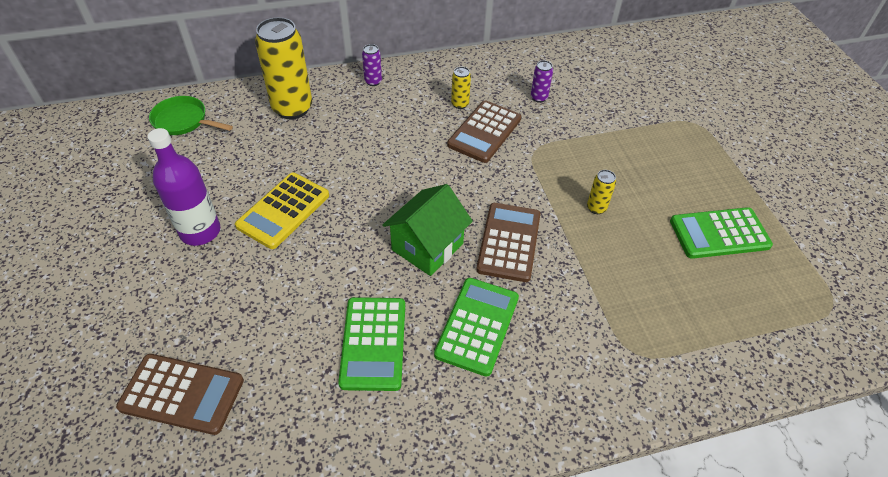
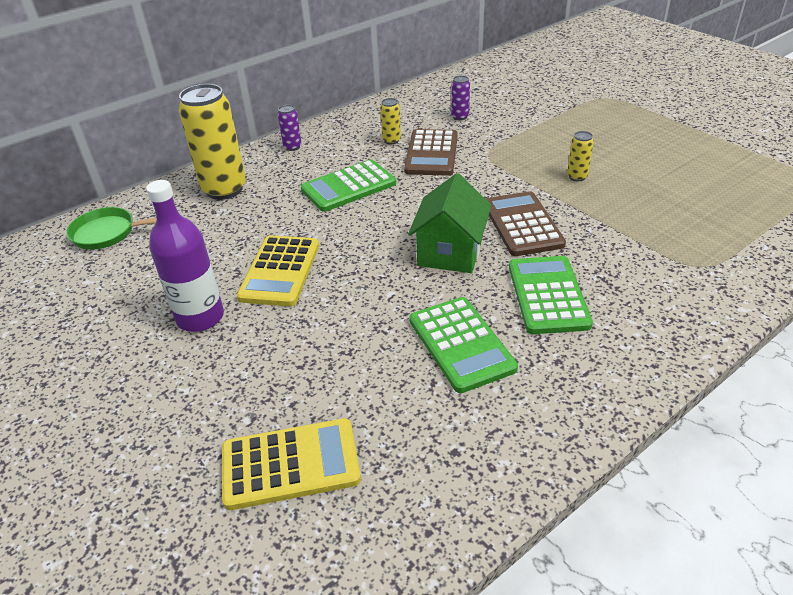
camera: 20 degrees left, 10 degrees down
brown calculator [116,354,244,435] -> yellow calculator [222,418,361,510]
green calculator [670,207,773,259] -> green calculator moved to [301,159,396,212]

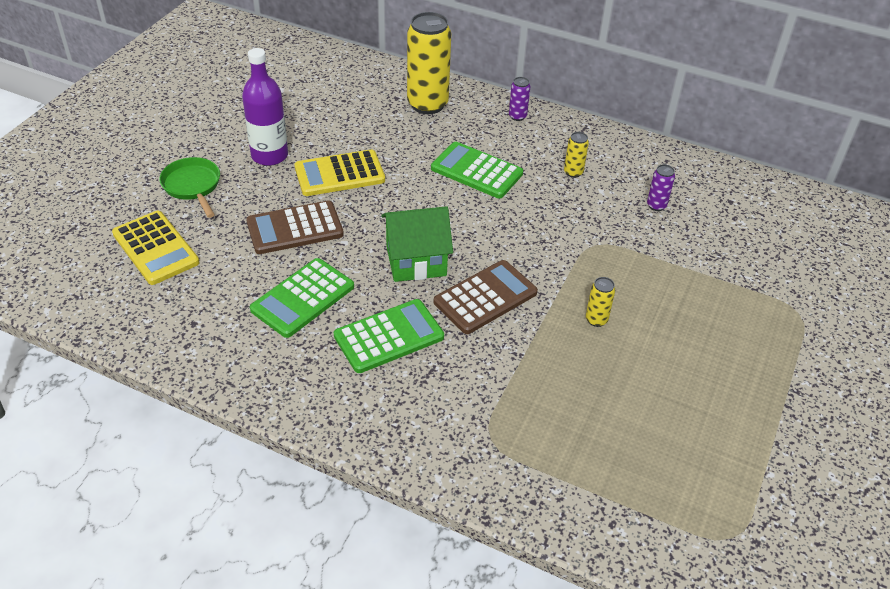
camera: 60 degrees right, 5 degrees up
green pan [66,207,157,250] -> green pan moved to [159,157,220,218]
brown calculator [404,129,458,176] -> brown calculator moved to [246,200,344,254]

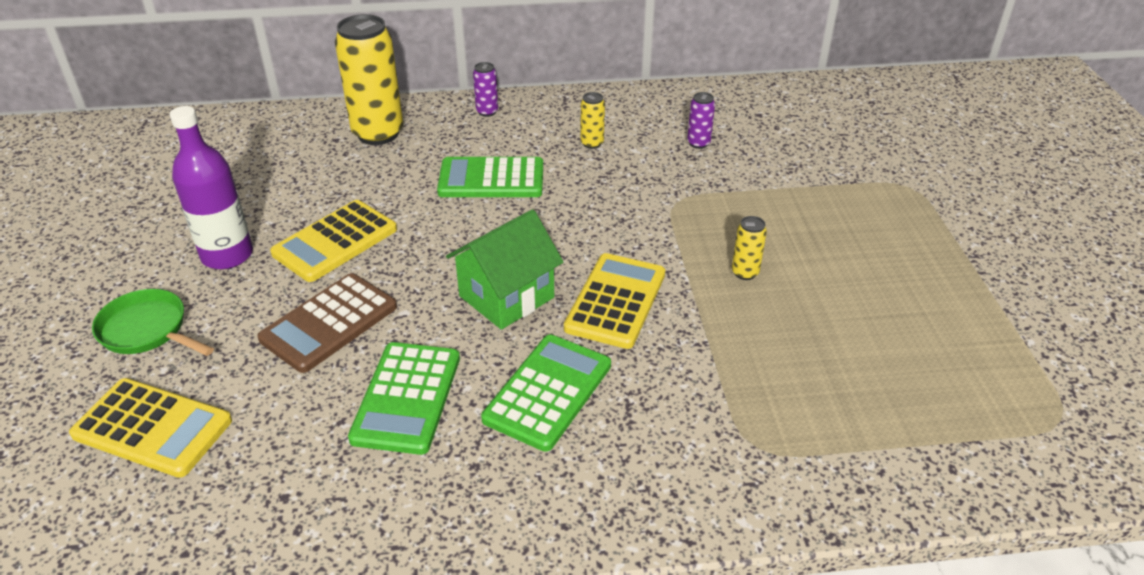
camera: 30 degrees left, 5 degrees down
brown calculator [434,260,538,334] -> yellow calculator [564,253,665,349]

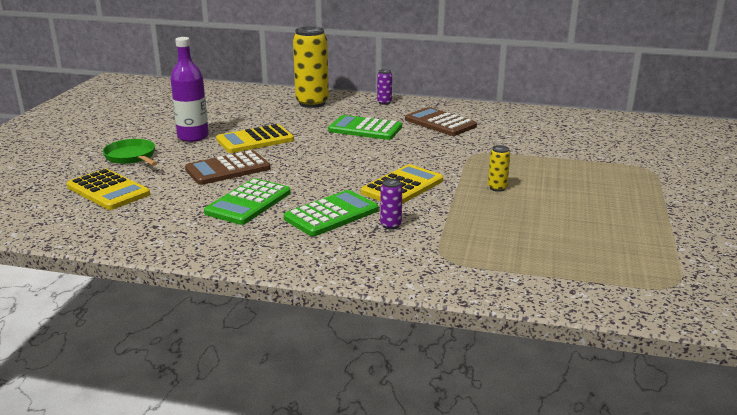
camera: 20 degrees right, 15 degrees down
green house [446,209,563,330] -> none
yellow can [580,92,605,149] -> brown calculator [405,107,477,136]
purple can [687,92,715,149] -> purple can moved to [380,179,402,230]

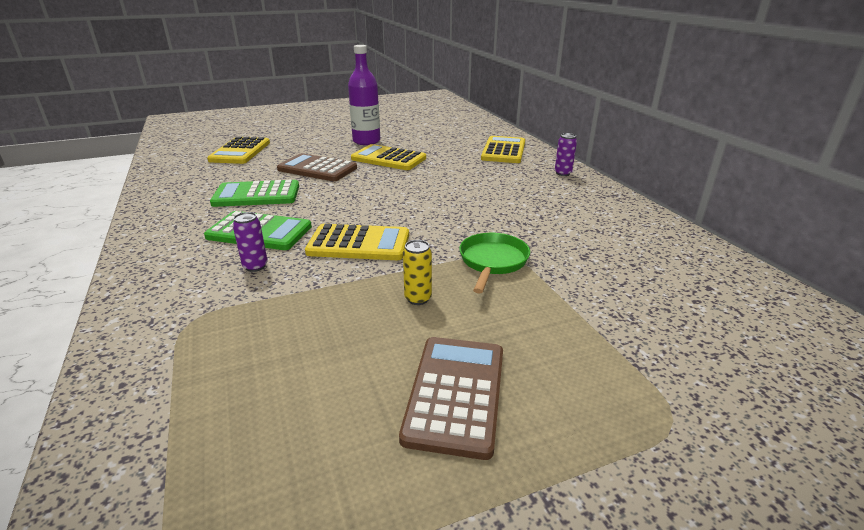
camera: 55 degrees right, 5 degrees up
green pan [102,139,158,166] -> green pan moved to [459,233,530,294]
yellow can [293,26,329,108] -> yellow calculator [481,136,525,163]
green calculator [328,115,402,140] -> none
brown calculator [405,107,477,136] -> brown calculator moved to [399,337,503,460]

